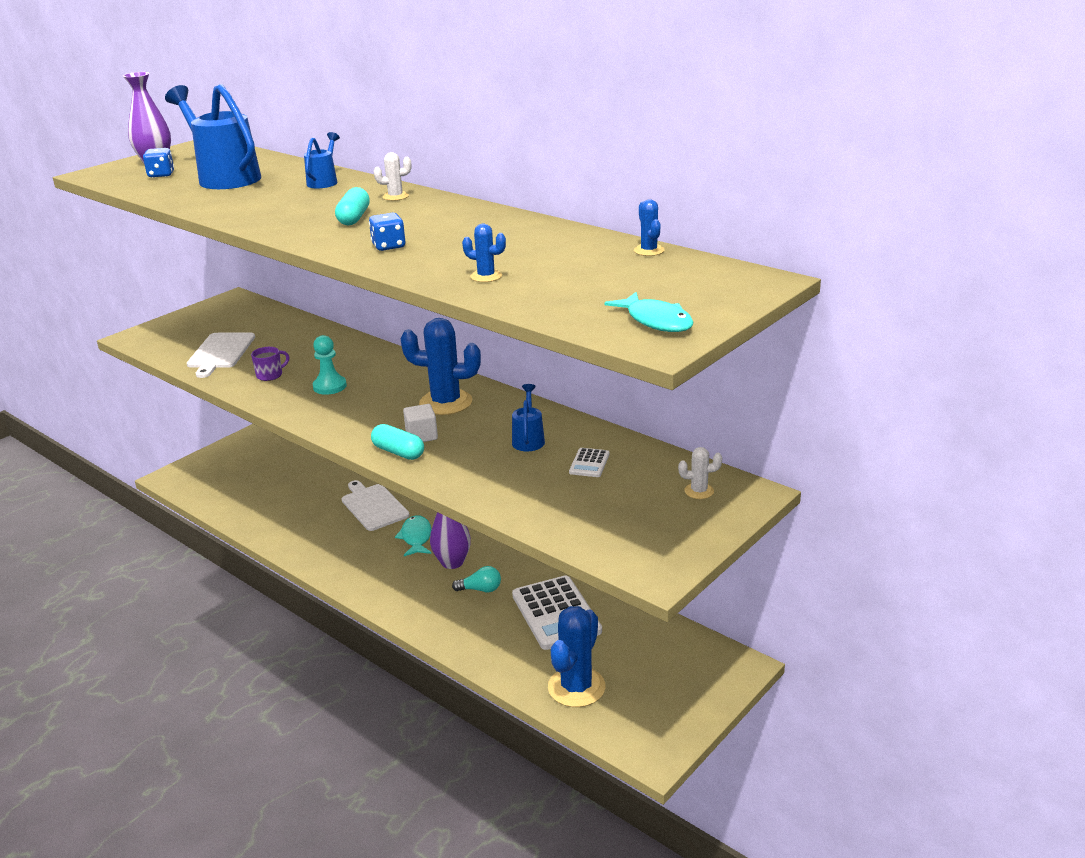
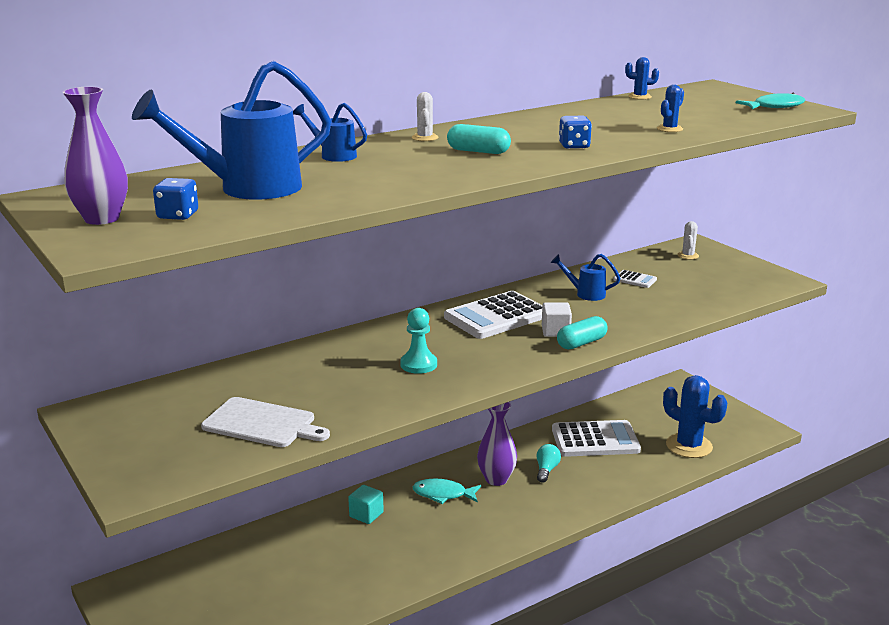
camera: 75 degrees left, 5 degrees down
purple mug [251,347,289,381] -> none
white cutting board [342,480,410,531] -> turquoise cube [348,485,384,524]
blue cactus [401,318,481,415] -> white calculator [444,291,542,339]

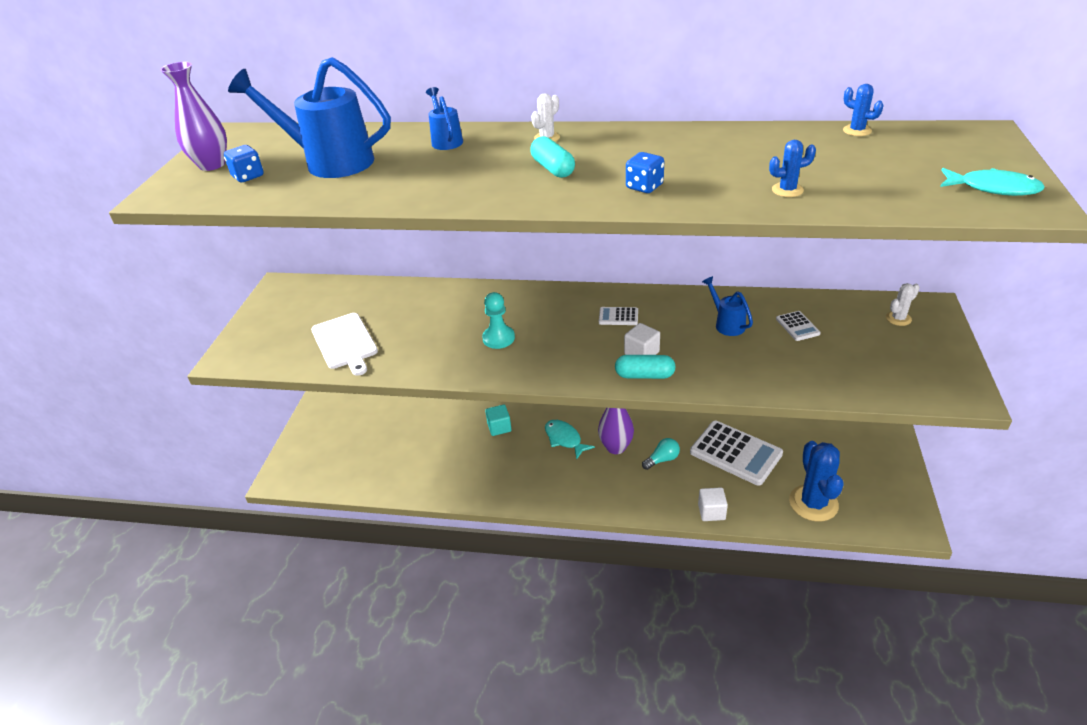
camera: 45 degrees right, 15 degrees up
white calculator [444,291,542,339] -> white calculator [599,307,638,325], size x0.45
none -> white cube [698,487,728,521]

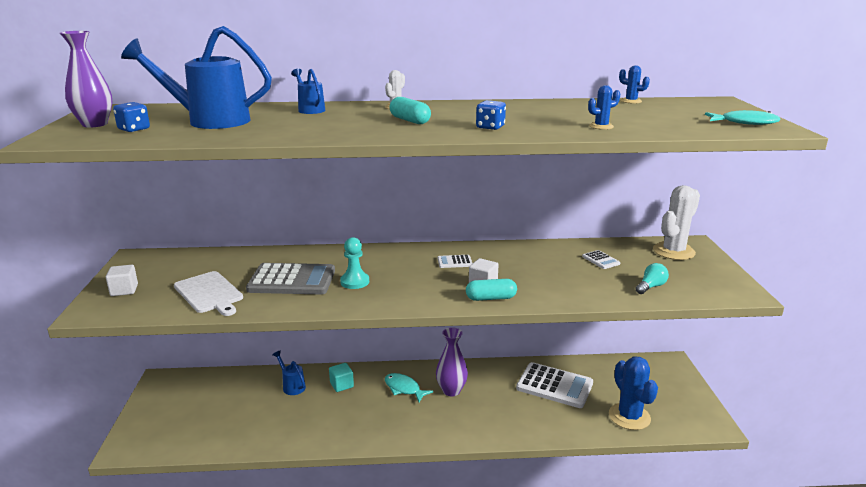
camera: 15 degrees left, 15 degrees down
turquoise light bulb [642,438,680,470] -> turquoise light bulb moved to [636,263,669,294]
white cube [698,487,728,521] -> white cube moved to [106,265,138,296]
blue watering can [702,276,753,336] -> blue watering can moved to [272,350,306,395]
white cactus [886,283,920,326] -> white cactus [653,185,700,260], size x2.12
none -> grey calculator [246,263,335,294]

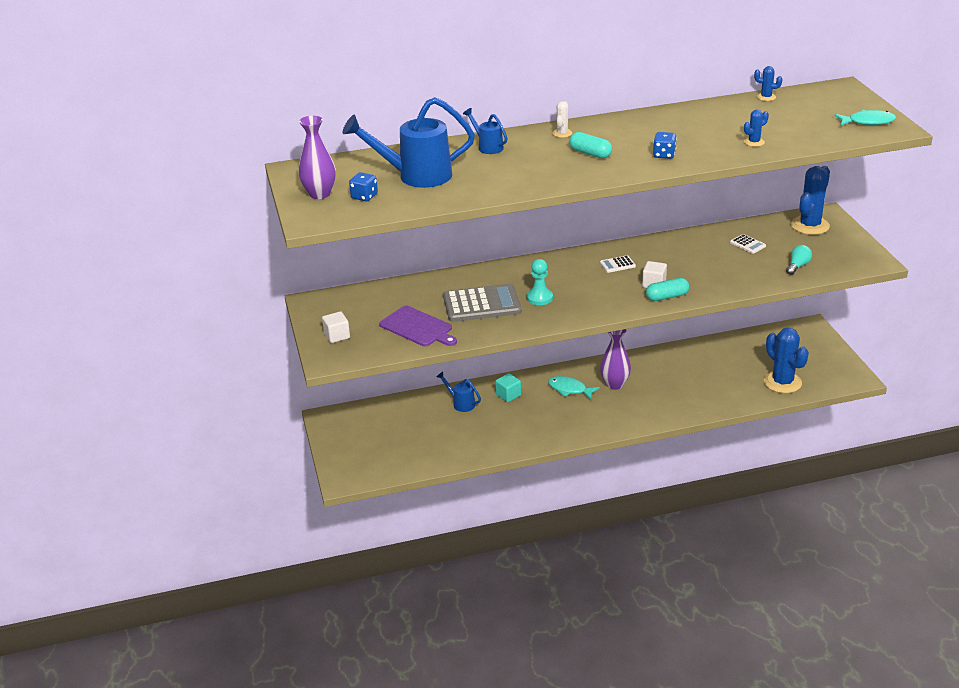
camera: 10 degrees left, 10 degrees up
white cutting board [174,271,243,316] -> purple cutting board [379,306,457,346]
white calculator [516,362,593,408] -> none
white cactus [653,185,700,260] -> blue cactus [791,166,830,235]

